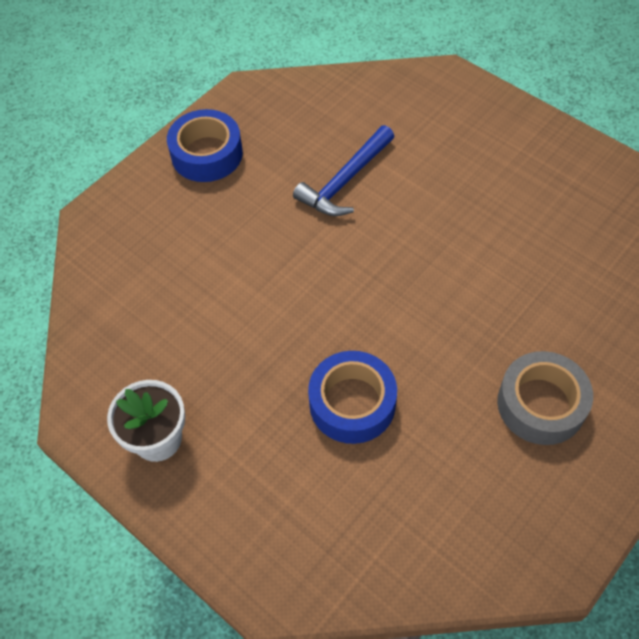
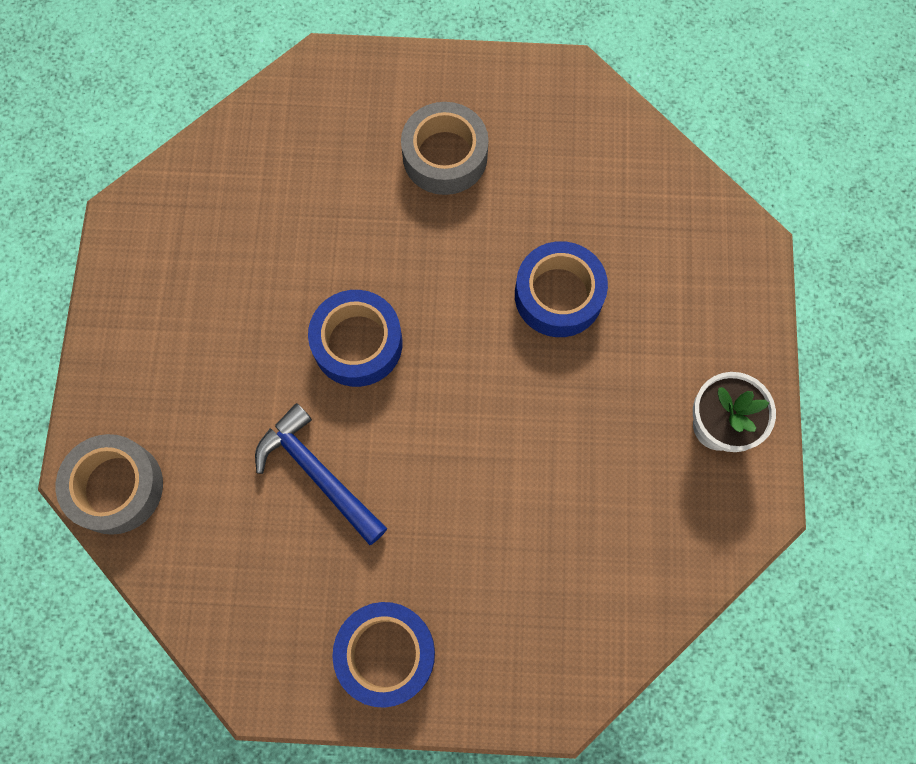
camera: 130 degrees left, 15 degrees up
blue hammer [293,125,394,216] -> blue hammer turned 135 degrees counterclockwise [255,403,387,545]
none -> grey tape [56,434,163,535]
none -> blue tape [308,290,403,387]

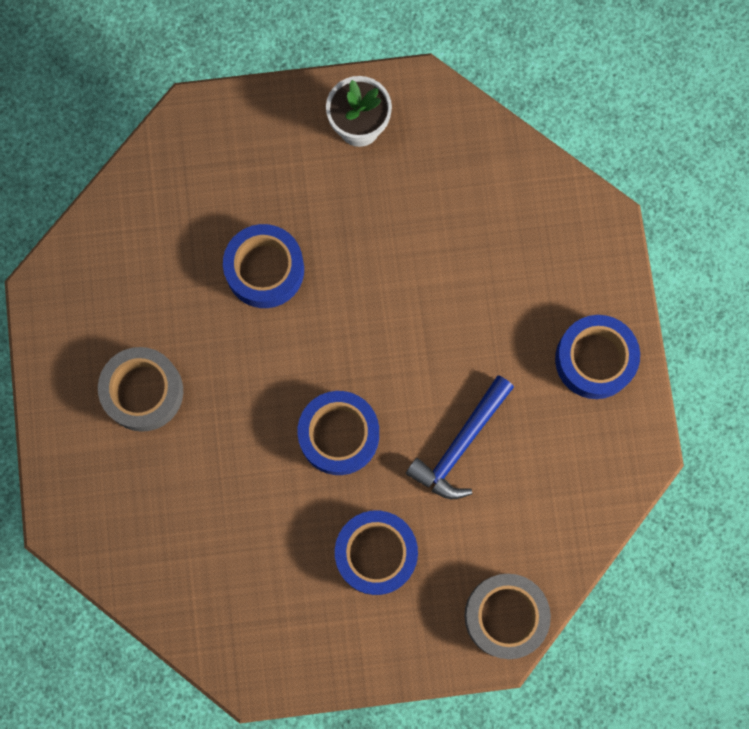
camera: 100 degrees left, 5 degrees up
none -> blue tape [335,510,418,595]

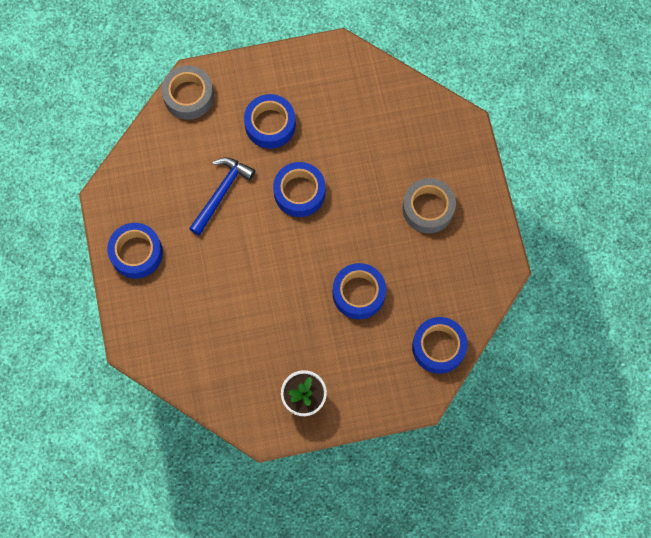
camera: 175 degrees right, 5 degrees down
none -> blue tape [412,317,468,374]

